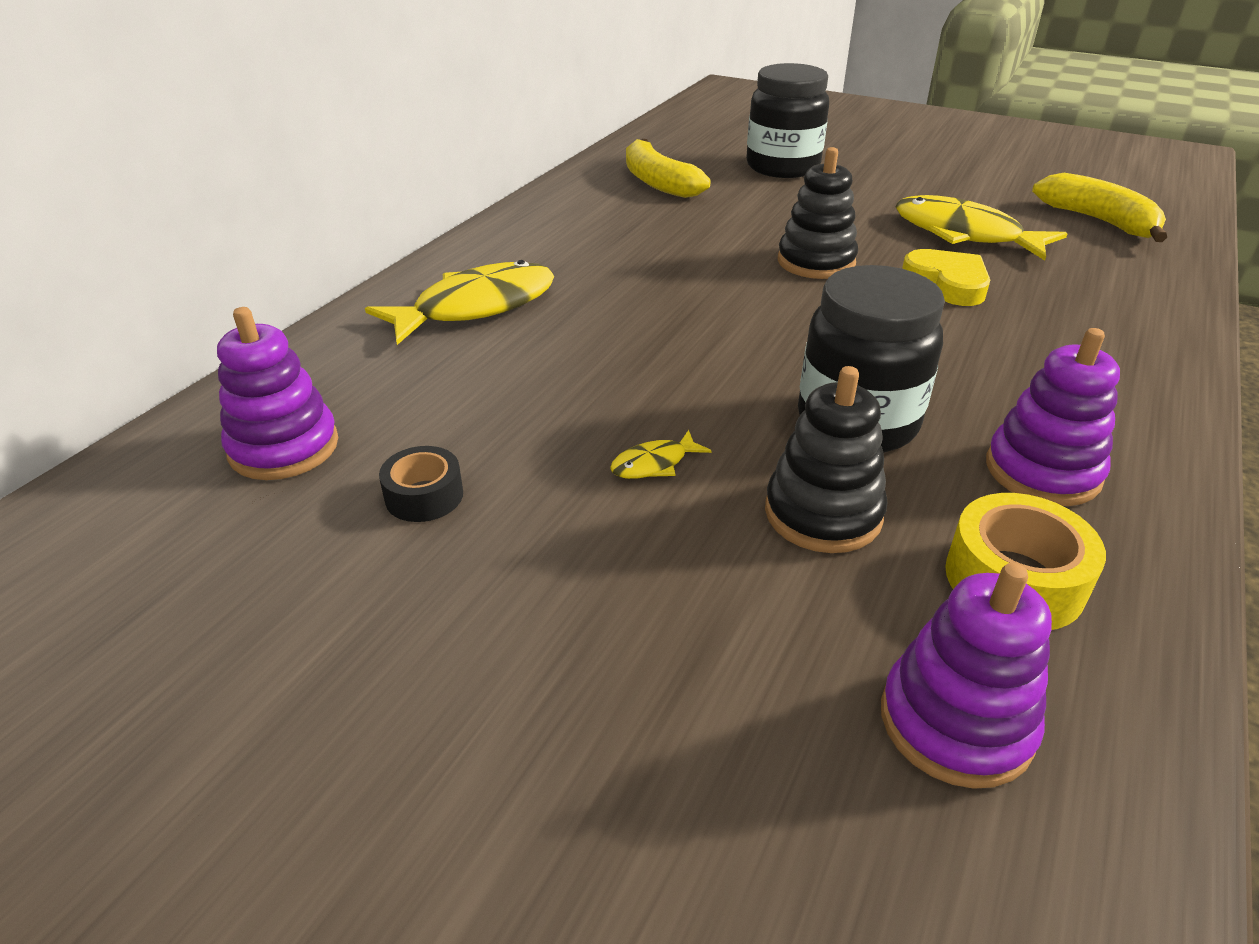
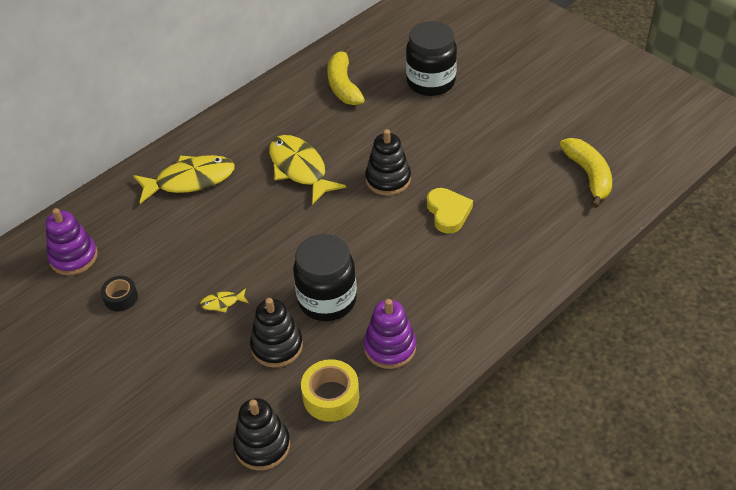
camera: 20 degrees right, 10 degrees up
purple stacking toy [881,563,1052,789] -> black stacking toy [233,398,290,471]
yellow fish [895,195,1068,261] -> yellow fish moved to [269,135,346,205]

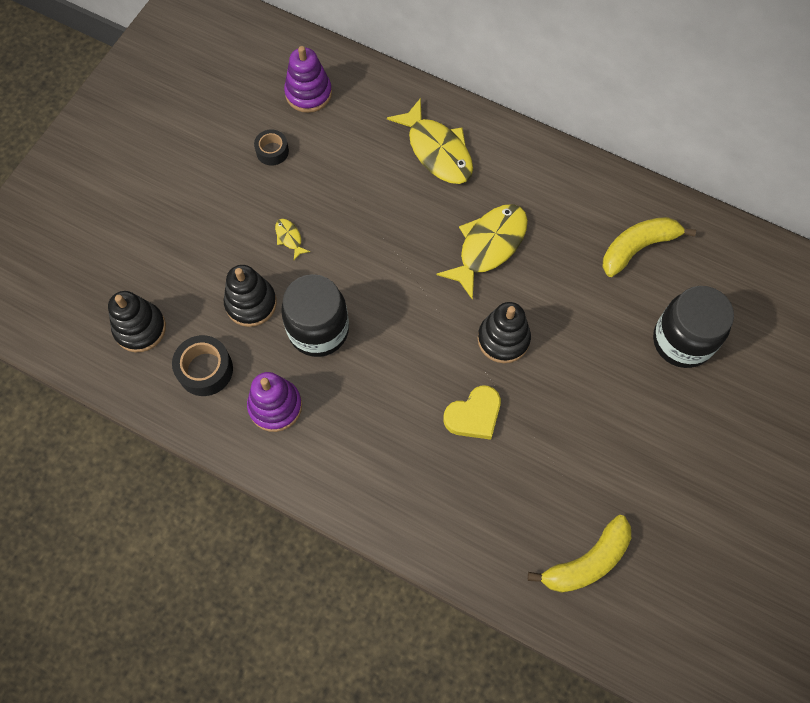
camera: 70 degrees right, 20 degrees up
yellow tape [301,359,359,422] -> black tape [172,335,233,396]

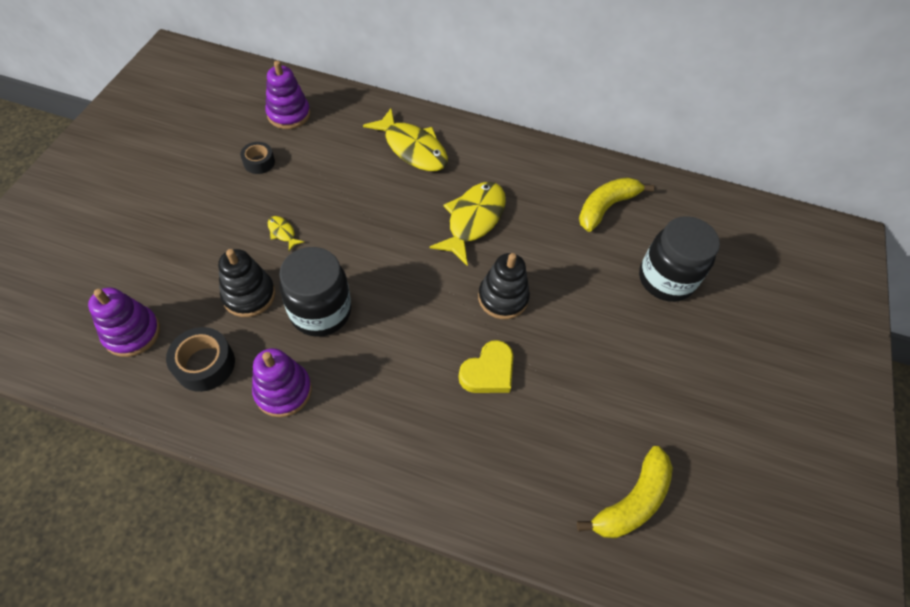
camera: 15 degrees left, 10 degrees down
black stacking toy [108,291,166,352] -> purple stacking toy [88,288,160,357]

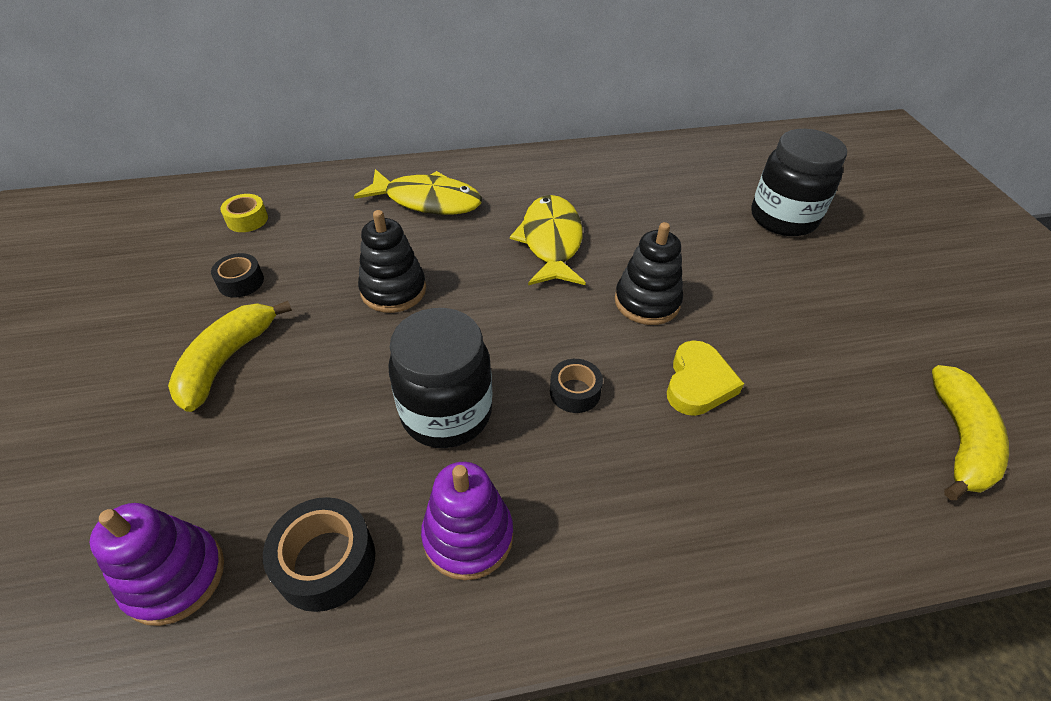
camera: 25 degrees left, 10 degrees down
black stacking toy [218,249,276,317] -> black stacking toy moved to [358,210,426,313]
purple stacking toy [265,61,310,129] -> yellow tape [220,194,268,232]
yellow fish [268,216,304,251] -> none
yellow banana [579,177,655,232] -> yellow banana moved to [168,301,292,412]
none -> black tape [550,359,603,413]

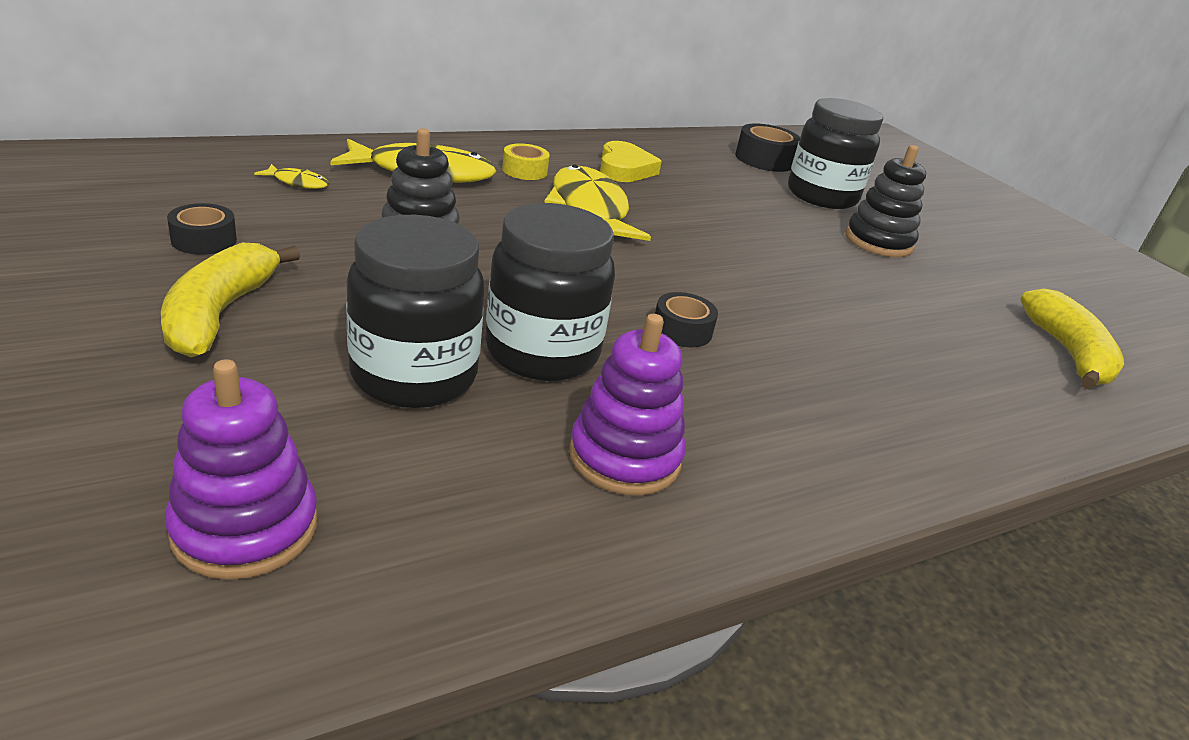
camera: 20 degrees left, 15 degrees down
yellow tape [220,194,268,232] -> yellow tape moved to [502,143,550,180]
black tape [263,497,375,612] -> black tape moved to [735,123,800,172]
black stacking toy [615,222,683,325] -> black stacking toy moved to [846,145,926,257]
yellow heart [667,340,744,416] -> yellow heart moved to [600,141,662,182]
none -> yellow fish [254,164,329,189]
none -> black jar [346,215,484,408]

